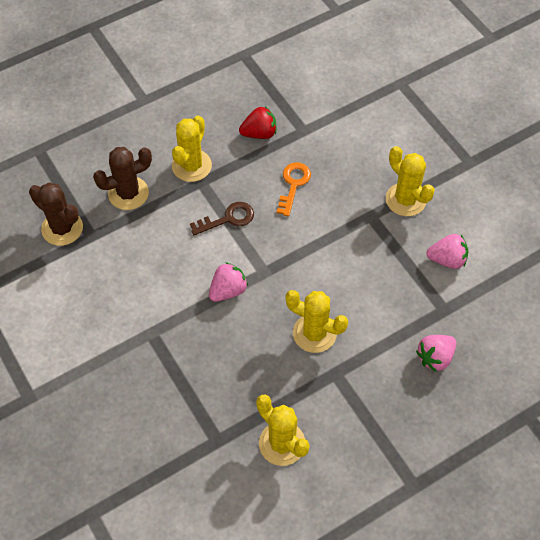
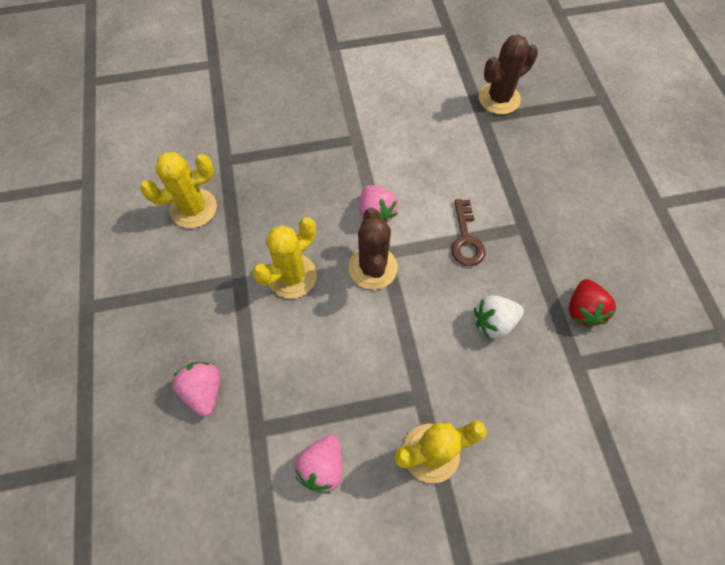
camera: 110 degrees right, 5 degrees up
brown cactus [93,147,152,210] -> brown cactus moved to [348,208,398,290]
yellow cactus [172,116,212,182] -> none
orange key [277,162,311,217] -> white strawberry [474,295,524,339]

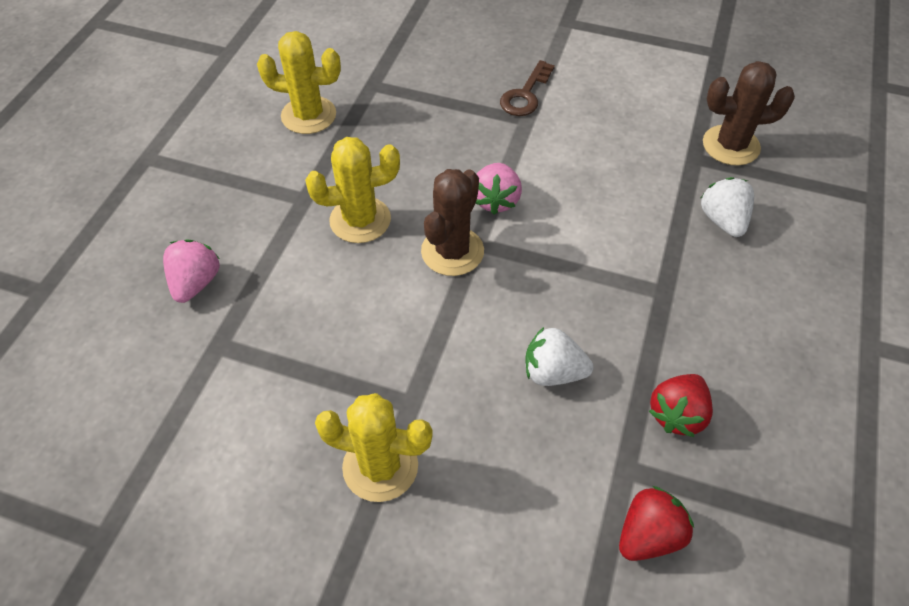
camera: 30 degrees right, 10 degrees down
pink strawberry [294,435,342,494] -> none
brown key [451,199,486,266] -> brown key moved to [500,60,555,116]
none -> red strawberry [619,486,694,561]
none -> white strawberry [701,177,754,237]

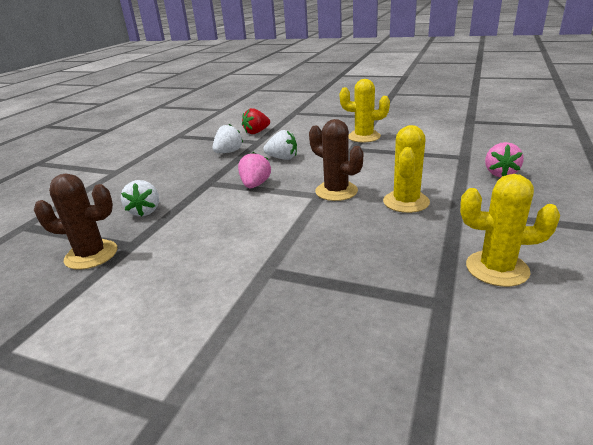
camera: 175 degrees left, 25 degrees down
yellow cactus [305,137,400,243] -> yellow cactus turned 60 degrees counterclockwise [383,125,430,213]
brown cactus [421,169,484,276] -> brown cactus turned 75 degrees counterclockwise [309,119,363,201]
pink strawberry [475,163,522,215] -> pink strawberry moved to [238,152,271,188]
brown key [500,60,555,116] -> none
red strawberry [649,374,713,437] -> white strawberry [213,124,243,153]

